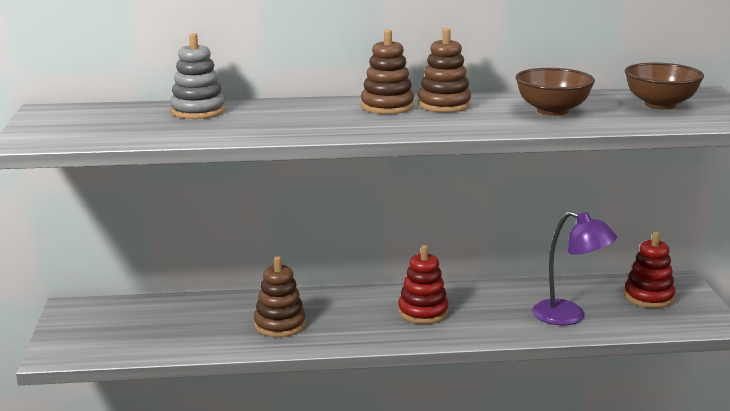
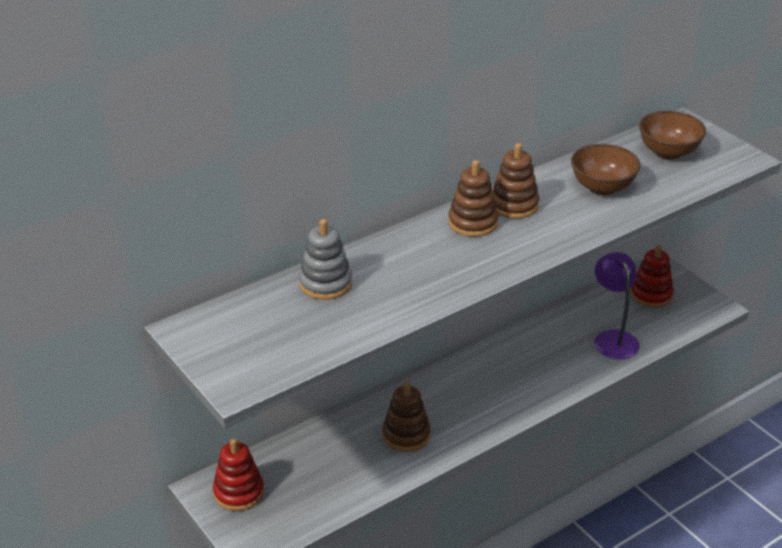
camera: 30 degrees left, 15 degrees up
red stacking toy [398,245,449,324] -> red stacking toy moved to [213,438,264,511]
purple lamp [532,211,617,325] -> purple lamp turned 105 degrees counterclockwise [594,252,640,359]

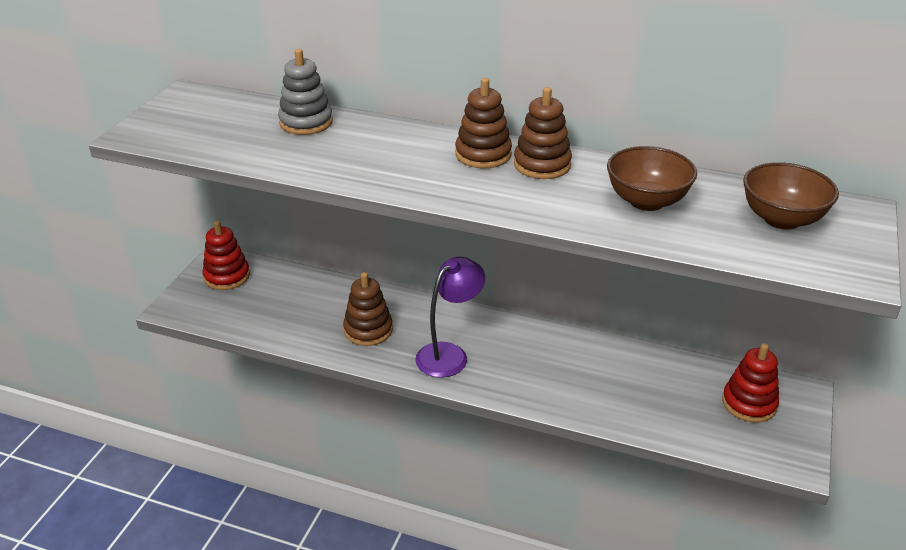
camera: 55 degrees right, 0 degrees up
purple lamp [594,252,640,359] -> purple lamp moved to [415,257,485,378]

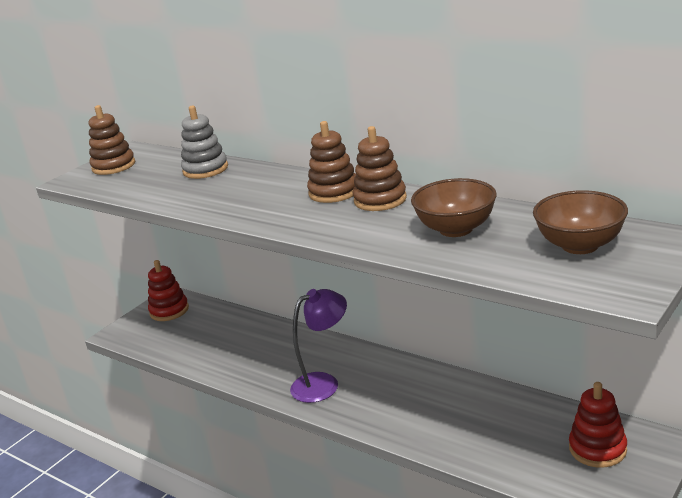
camera: 20 degrees right, 10 degrees down
brown stacking toy [343,272,393,346] -> brown stacking toy moved to [89,105,135,175]

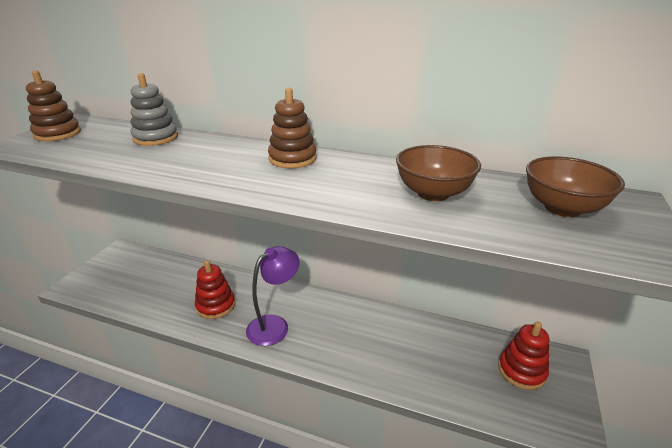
camera: 20 degrees left, 5 degrees up
red stacking toy [148,260,189,321] -> red stacking toy moved to [195,260,235,319]
brown stacking toy [353,126,407,211] -> none

